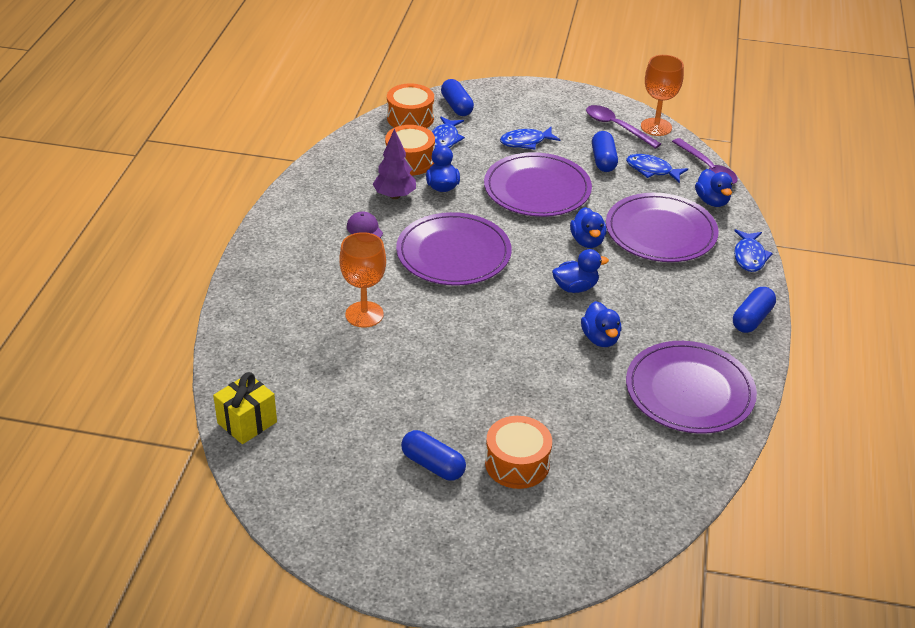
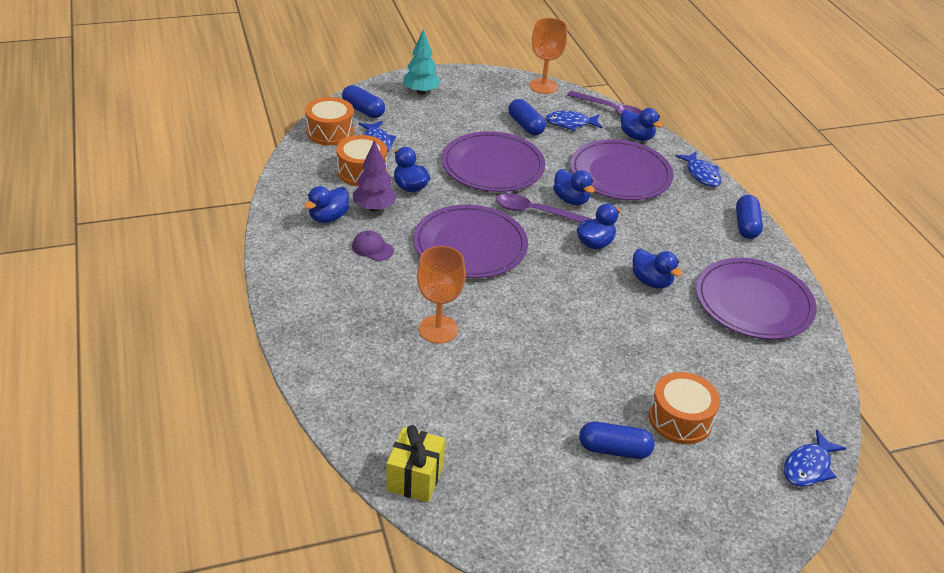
camera: 30 degrees left, 0 degrees up
blue fish [500,127,560,149] -> blue fish moved to [784,429,846,487]
purple spoon [586,105,661,149] -> purple spoon moved to [496,193,592,223]
none -> blue duck [304,186,349,223]
none -> turquoise tree [403,29,441,95]

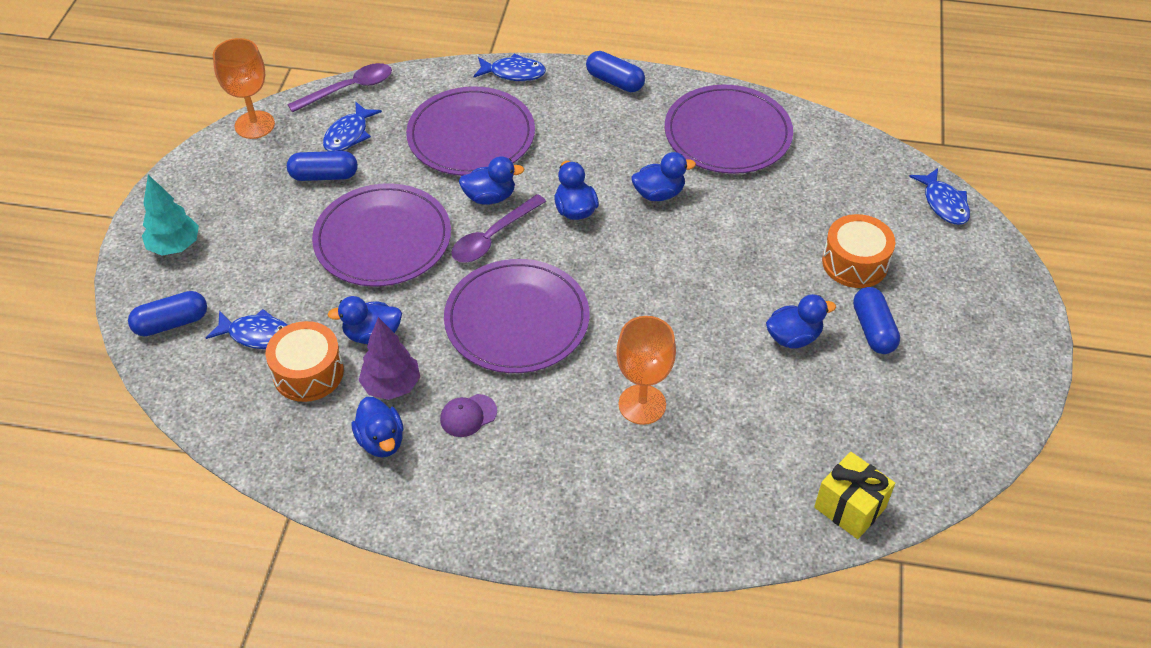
camera: 60 degrees left, 10 degrees up
orange drum [305,97,354,145] -> none
blue capsule [579,422,654,459] -> blue capsule turned 45 degrees counterclockwise [853,287,900,354]
blue duck [621,108,663,141] -> blue duck moved to [766,294,836,349]

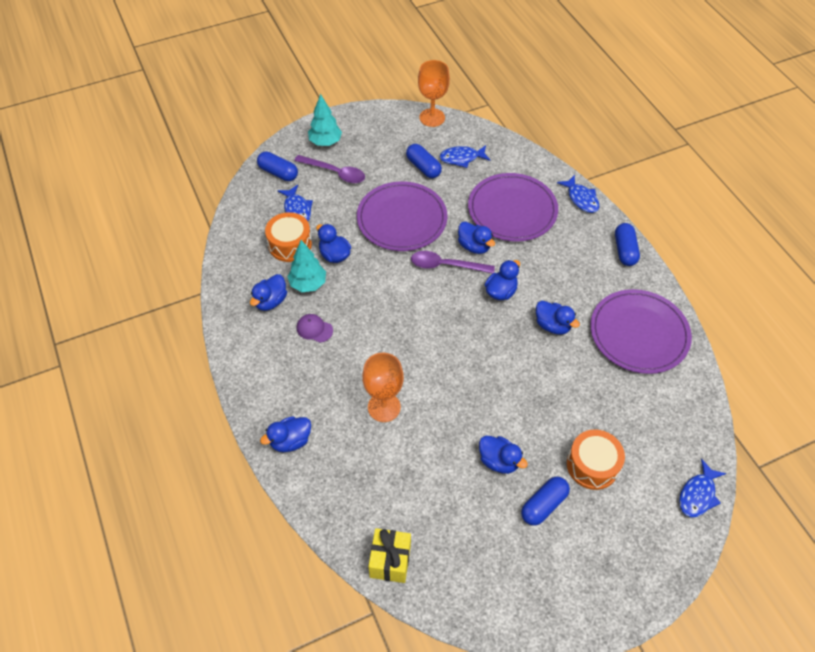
camera: 55 degrees right, 5 degrees up
purple spoon [287,63,392,113] -> purple spoon moved to [294,155,365,183]
purple tree [359,317,420,400] -> turquoise tree [287,240,326,292]
purple plate [444,259,590,373] -> none
none -> blue duck [260,416,311,452]

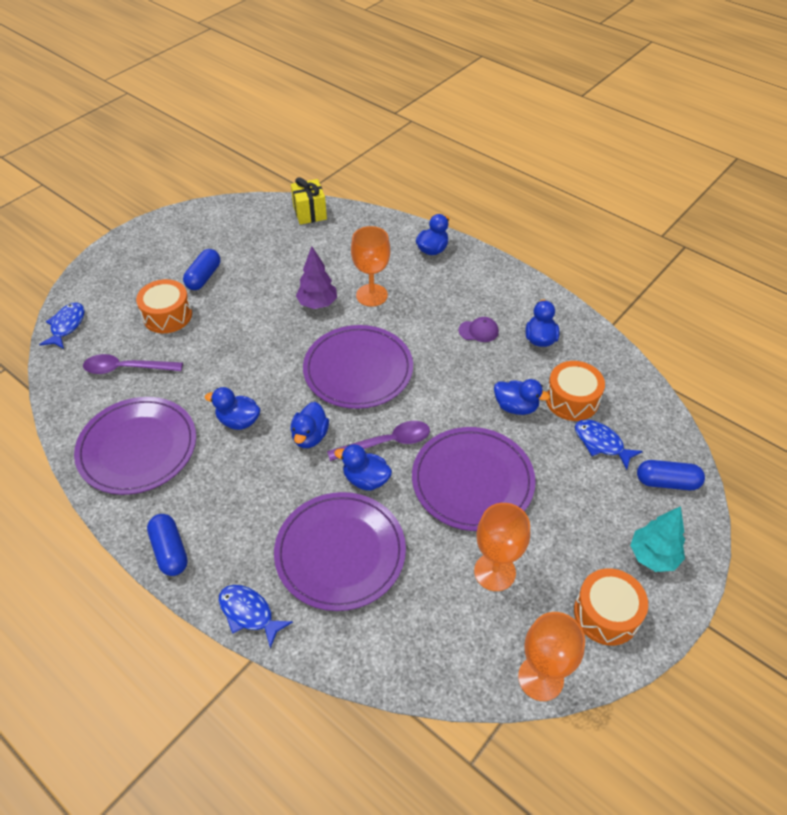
camera: 155 degrees right, 5 degrees down
turquoise tree [287,240,326,292] -> none
purple spoon [294,155,365,183] -> purple spoon moved to [83,354,183,374]
blue capsule [406,144,442,178] -> orange goblet [474,503,530,591]
blue fish [439,145,490,168] -> none
blue duck [479,436,528,474] -> none
none -> purple tree [296,246,337,309]
none -> purple plate [303,325,413,409]
none -> orange drum [574,568,648,646]

